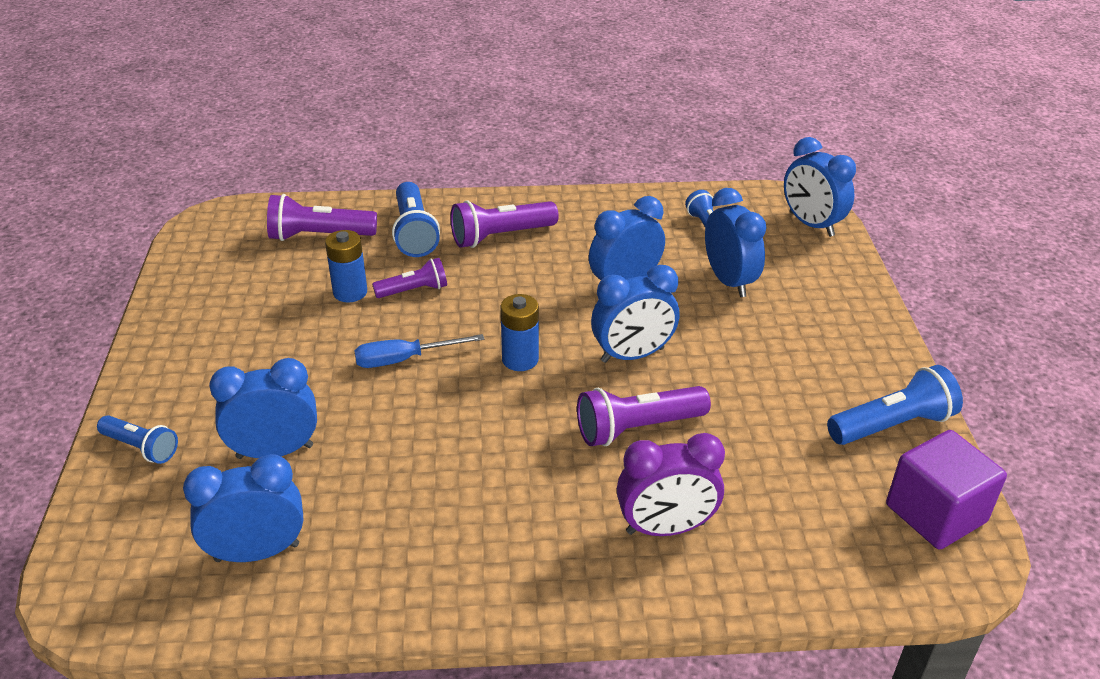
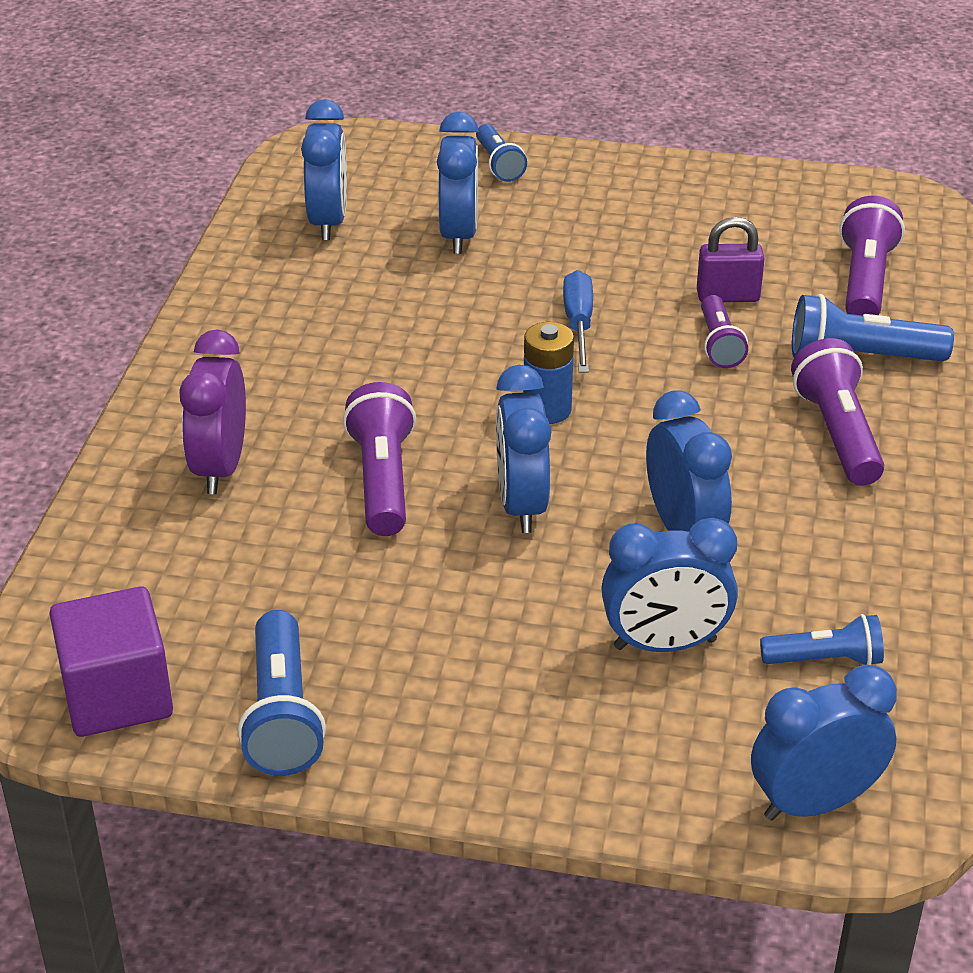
camera: 105 degrees right, 0 degrees up
blue flashlight [97,415,178,464] -> blue flashlight turned 60 degrees counterclockwise [476,124,527,182]
blue battery [325,230,367,303] -> purple padlock [697,217,765,302]

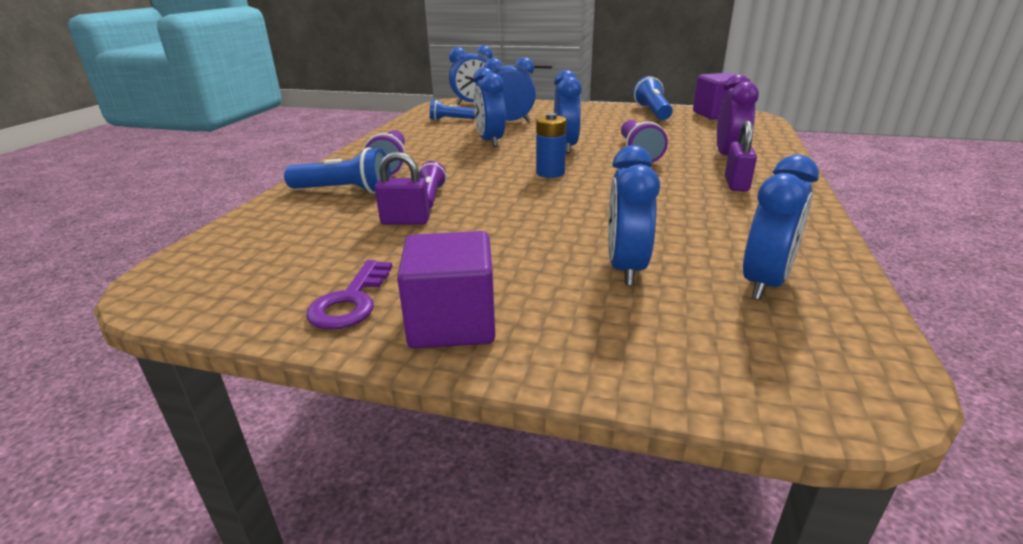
camera: 175 degrees left, 10 degrees down
blue clock [301,99,347,240] -> blue clock turned 150 degrees counterclockwise [743,155,819,300]
blue flashlight [476,124,527,182] -> none
blue screwdriver [563,270,593,373] -> none
purple flashlight [840,196,905,316] -> none
none -> purple key [306,260,392,330]
none -> purple cube [397,231,495,349]
none -> purple padlock [725,121,757,192]

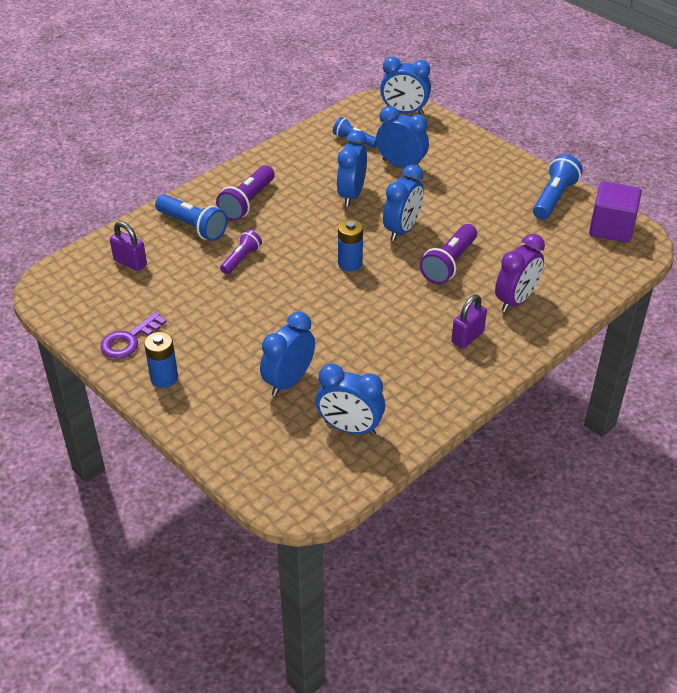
camera: 30 degrees right, 15 degrees up
purple padlock [375,152,430,225] -> purple padlock moved to [110,221,147,271]
purple cube [397,231,495,349] -> blue battery [144,332,178,388]
blue clock [743,155,819,300] -> blue clock turned 45 degrees clockwise [316,364,385,436]

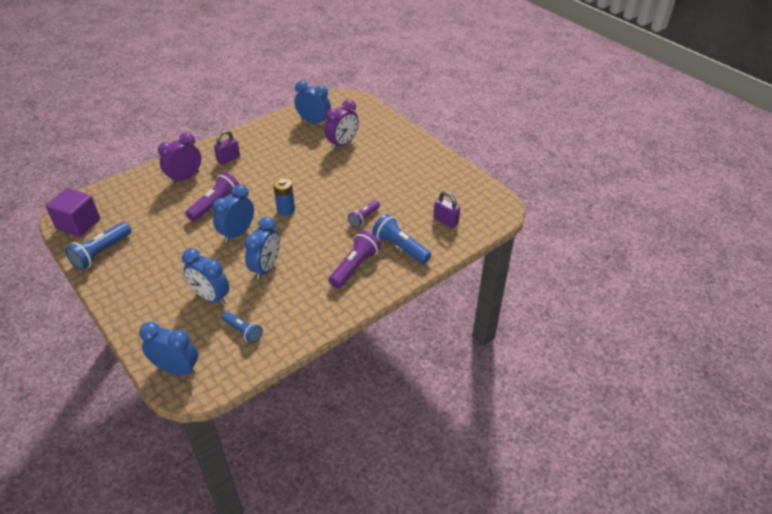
camera: 175 degrees left, 0 degrees up
purple key [100,312,166,359] -> none
blue battery [144,332,178,388] -> none
blue clock [260,312,315,396] -> purple clock [325,100,359,150]

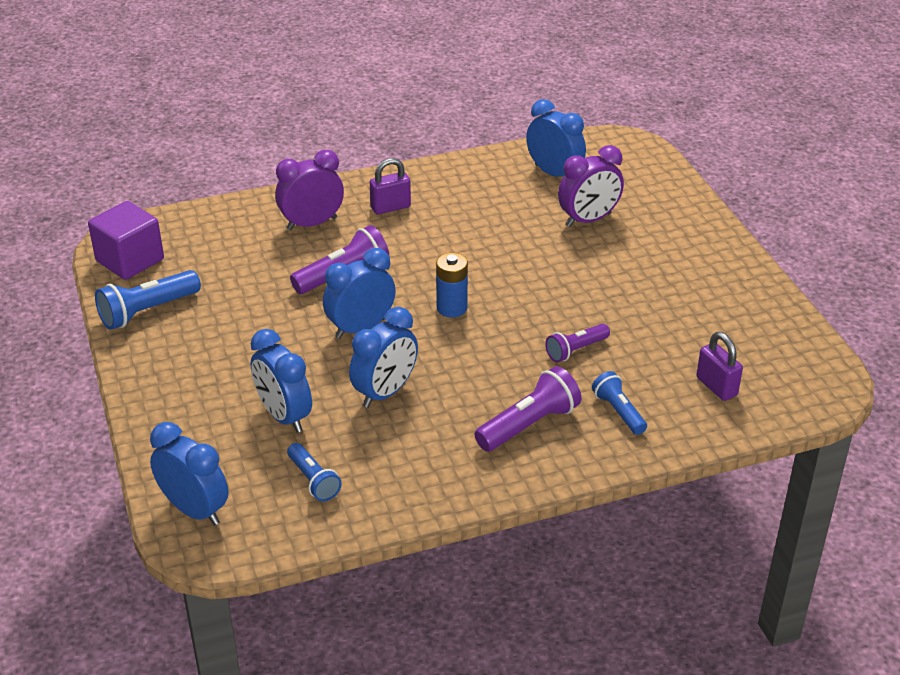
camera: 20 degrees right, 5 degrees down
blue flashlight [372,214,431,264] -> blue flashlight [592,371,647,435], size x0.64

